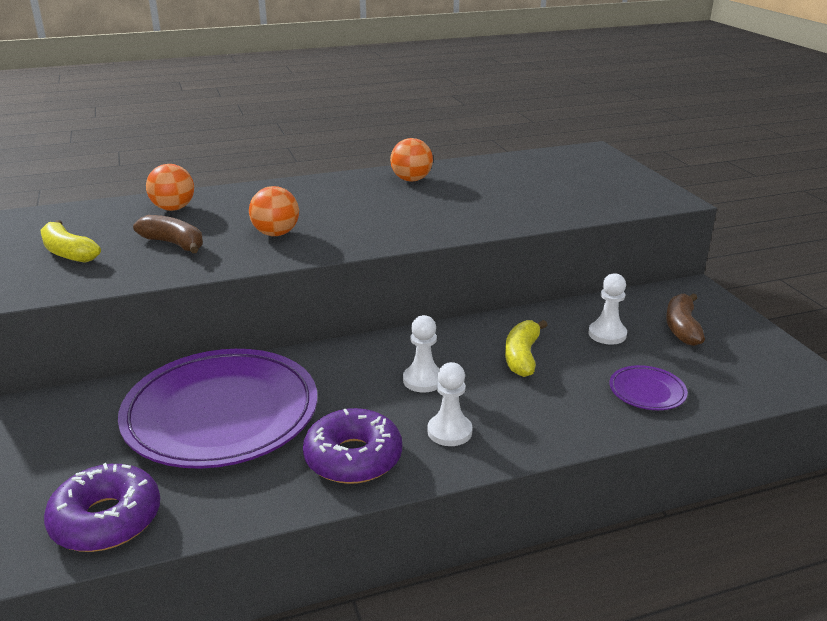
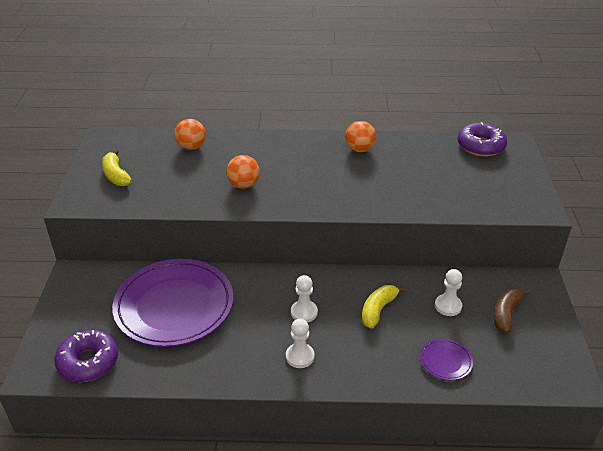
camera: 20 degrees right, 10 degrees up
brown banana [133,215,203,253] -> none
purple donut [303,408,402,484] -> purple donut moved to [458,122,507,157]

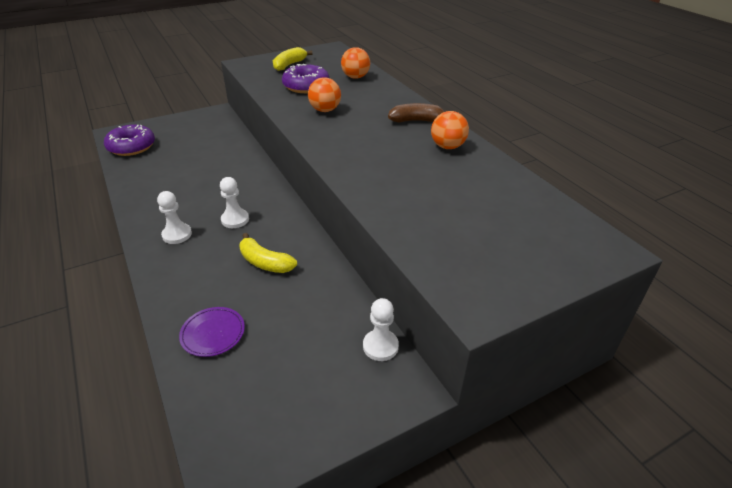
camera: 60 degrees right, 0 degrees up
purple plate [112,259,233,347] -> none
yellow banana [362,285,406,329] -> yellow banana turned 150 degrees counterclockwise [239,233,297,273]
white pawn [435,269,462,316] -> white pawn moved to [363,298,399,361]
purple donut [458,122,507,157] -> purple donut moved to [282,64,330,93]
brown banana [493,288,531,333] -> brown banana moved to [388,103,444,123]

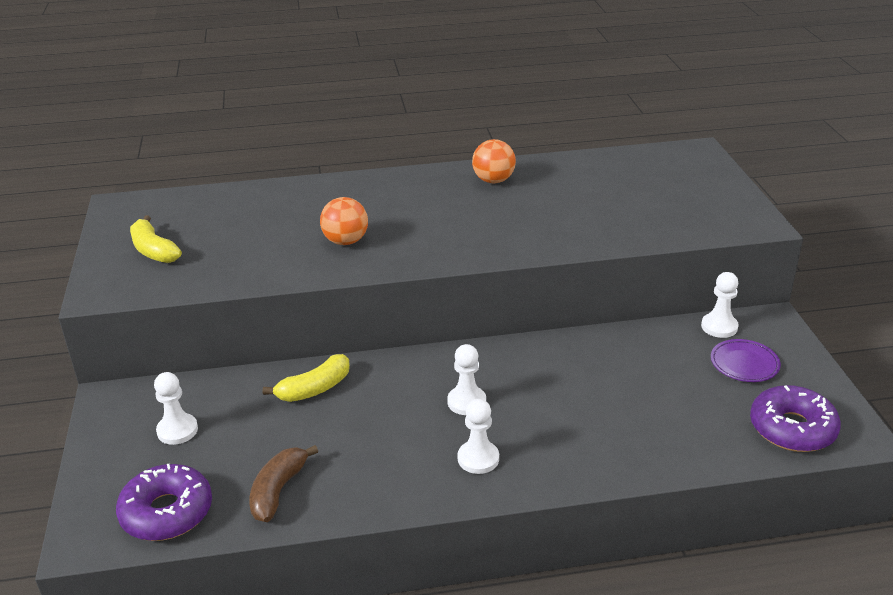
camera: 70 degrees left, 5 degrees down
purple plate [179,307,245,357] -> purple plate moved to [711,339,781,382]
yellow banana [239,233,297,273] -> yellow banana moved to [263,354,350,402]
purple donut [282,64,330,93] -> purple donut moved to [750,385,841,452]
orange ball [341,47,370,79] -> none
brown banana [388,103,444,123] -> brown banana moved to [249,445,318,522]
none -> white pawn [154,372,198,445]

